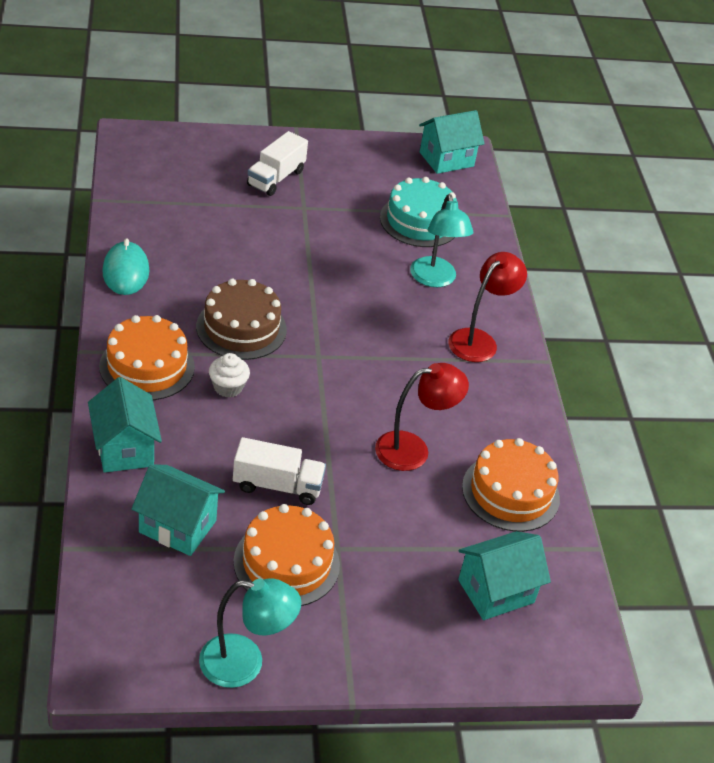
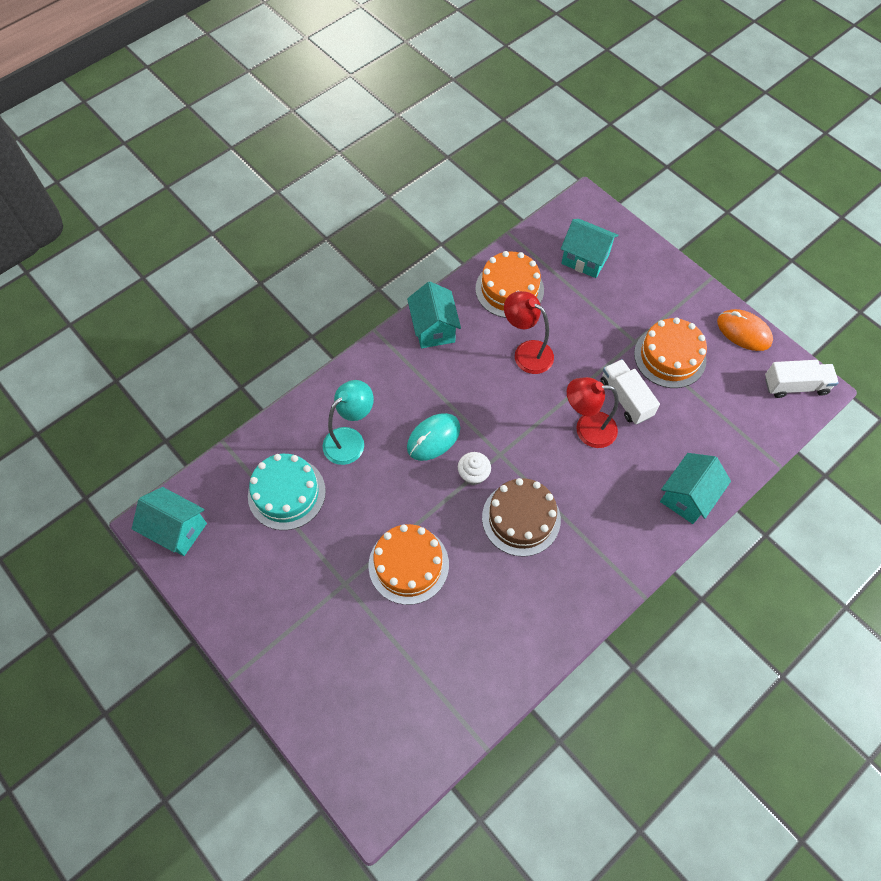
camera: 120 degrees left, 20 degrees up
orange cake [99,315,195,400] -> orange cake moved to [369,524,449,605]
turquoise mouse [102,238,149,295] -> turquoise mouse moved to [407,413,460,461]
turquoise house [132,464,225,556] -> turquoise house moved to [407,281,461,348]
turquoise lamp [199,578,301,688] -> orange mouse [717,309,773,351]
white cupcake [209,353,250,398] -> white cupcake moved to [458,452,491,485]
white truck [247,131,308,196] -> white truck moved to [765,360,839,398]
red lamp [448,252,527,362] -> red lamp moved to [567,377,619,448]

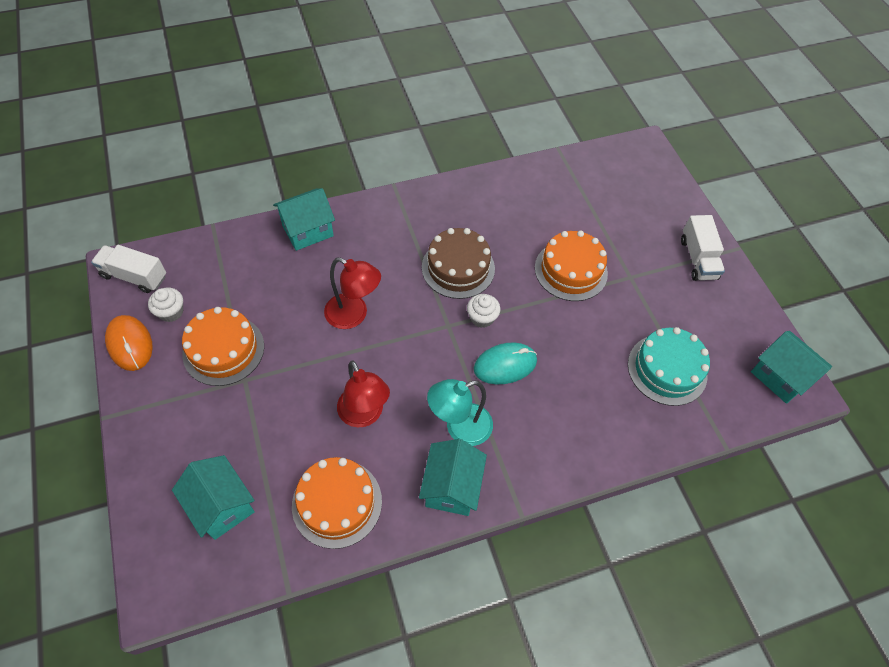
camera: 160 degrees left, 5 degrees down
turquoise lamp [323,380,374,465] -> turquoise lamp moved to [427,379,493,446]
white truck [601,359,660,424] -> white truck moved to [681,215,725,281]
none -> white cupcake [148,288,183,322]

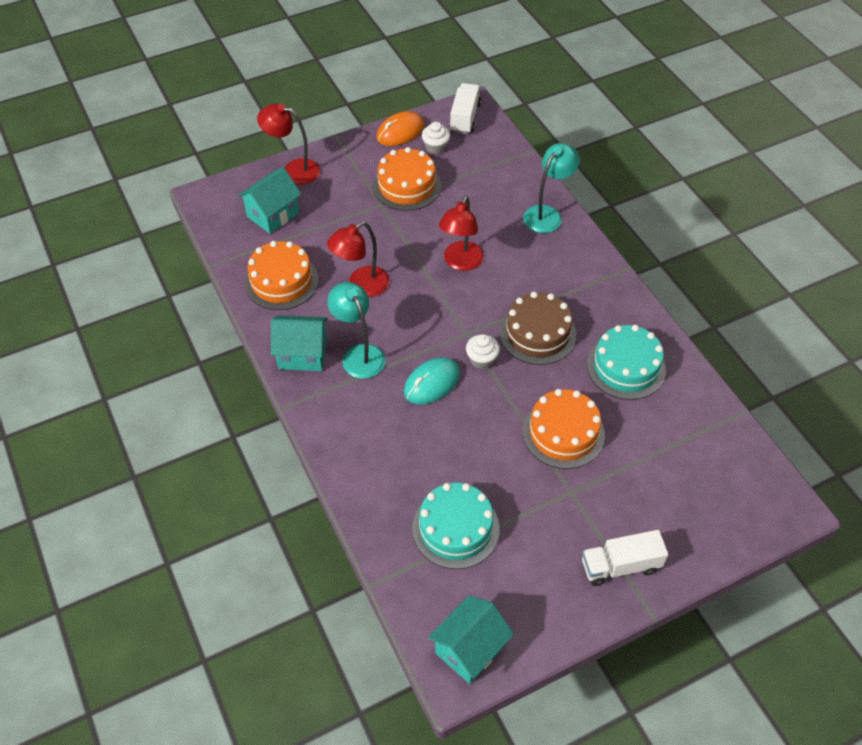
camera: 85 degrees right, 5 degrees down
turquoise house [273,188,335,251] -> turquoise lamp [523,143,580,233]
turquoise mouse [474,342,537,384] -> turquoise mouse turned 75 degrees clockwise [404,357,460,404]
none -> red lamp [257,104,320,185]
none -> turquoise cake [587,325,666,400]

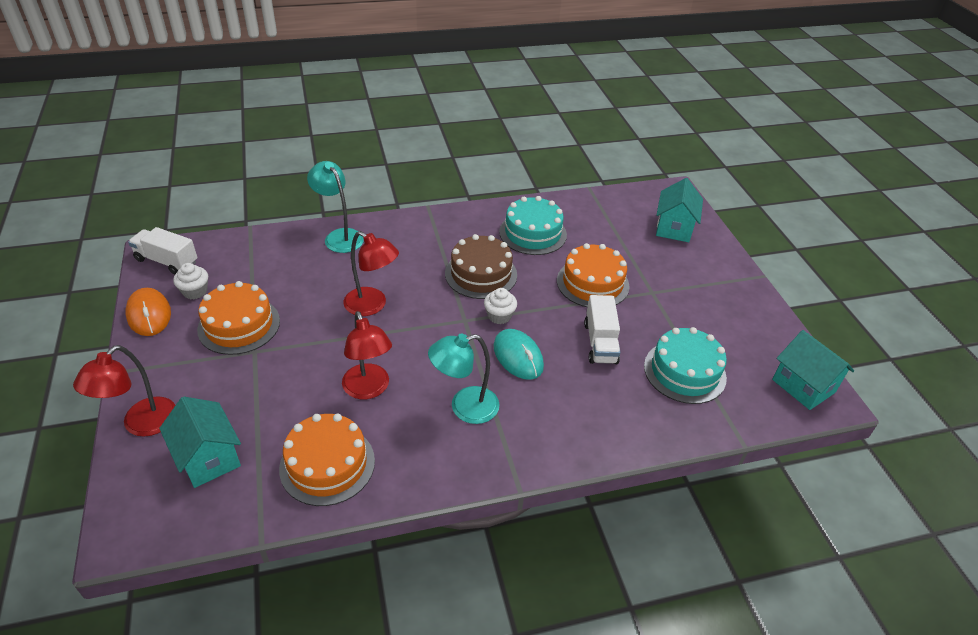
camera: 80 degrees left, 10 degrees down
turquoise house [271,315,328,371] -> turquoise house moved to [656,178,703,242]
white truck [582,530,668,586] -> white truck moved to [584,295,620,364]

